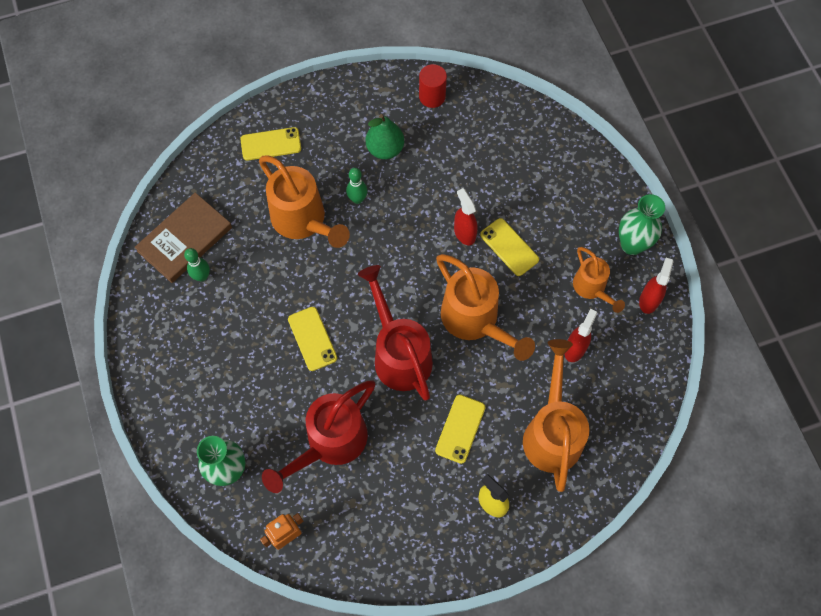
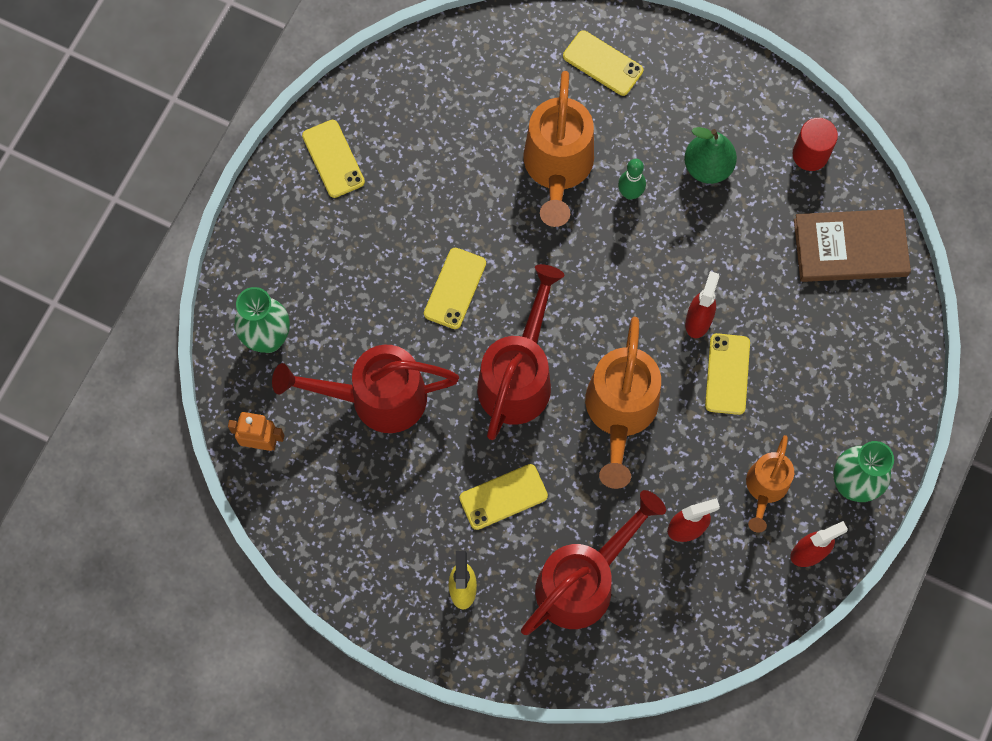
camera: 45 degrees right, 5 degrees up
brown book [134,193,232,283] -> brown book moved to [794,209,911,282]
green bowling pin [184,248,210,282] -> none
orange watering can [523,339,589,492] -> red watering can [521,490,666,635]
none -> yellow phone [302,120,365,198]

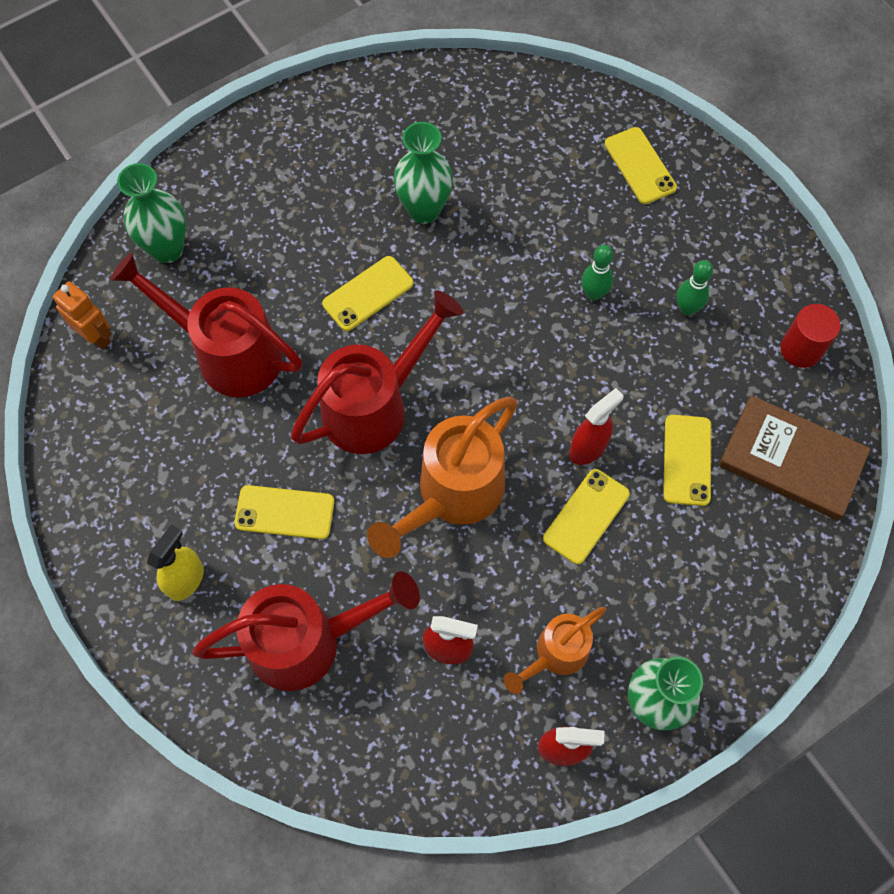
camera: 30 degrees right, 5 degrees down
yellow phone [302,120,365,198] -> yellow phone moved to [663,415,711,506]
orange watering can [523,71,594,227] -> none
green pear [684,127,737,184] -> green bowling pin [676,260,713,315]
none -> green vase [394,122,453,224]

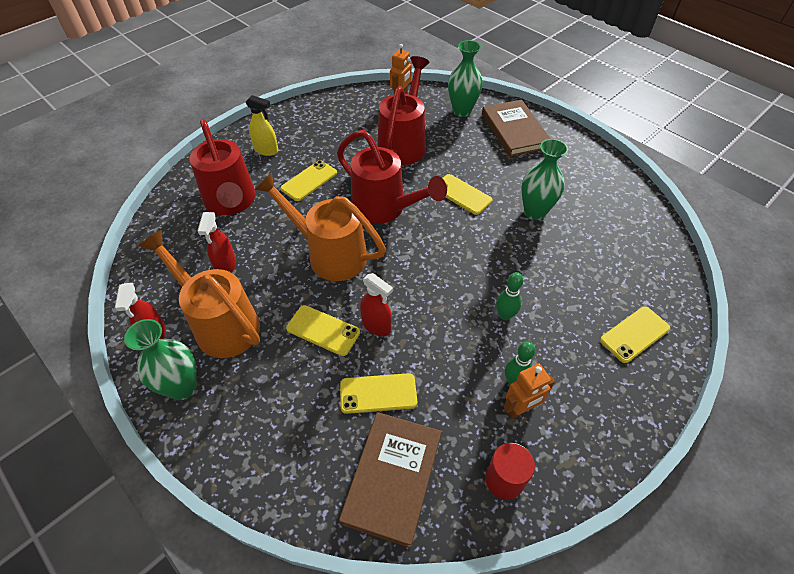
camera: 80 degrees right, 15 degrees down
yellow phone [234,485,335,539] -> yellow phone turned 45 degrees clockwise [280,160,337,201]
orange watering can [504,607,606,694] -> orange watering can [139,230,260,358], size x1.71
none -> brown book [482,100,551,157]
none -> orange robot [504,364,555,419]

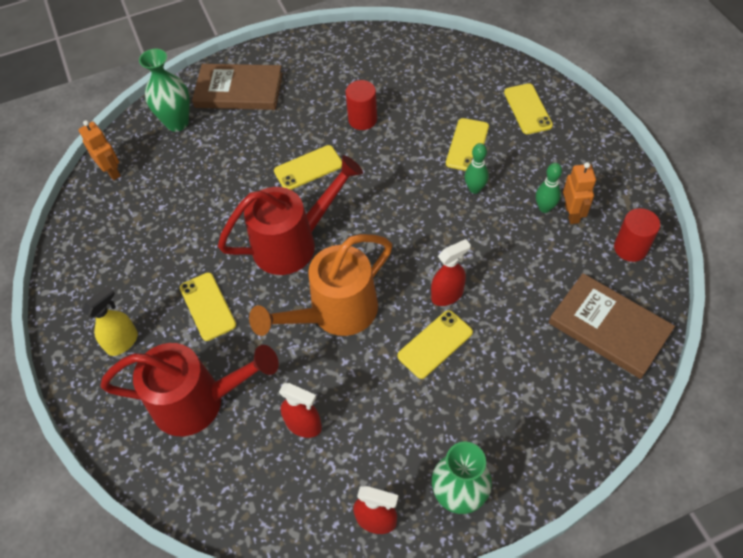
camera: 65 degrees left, 5 degrees up
orange watering can [139,230,260,358] -> none
yellow phone [340,373,417,414] -> yellow phone moved to [446,118,489,171]
red watering can [377,56,430,165] -> none
green vase [522,139,568,220] -> red cylinder [346,80,377,130]

